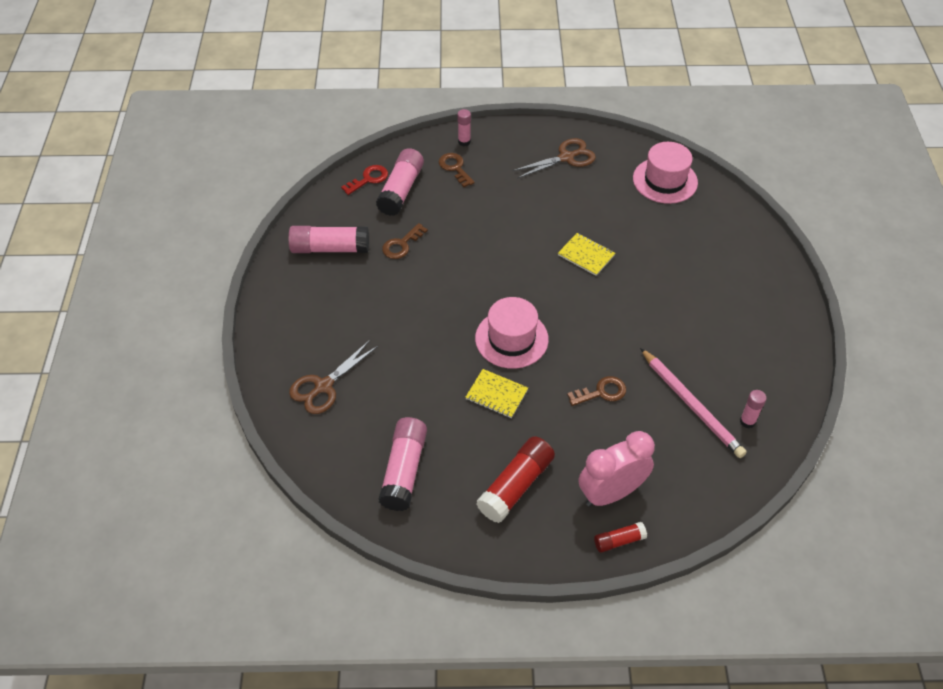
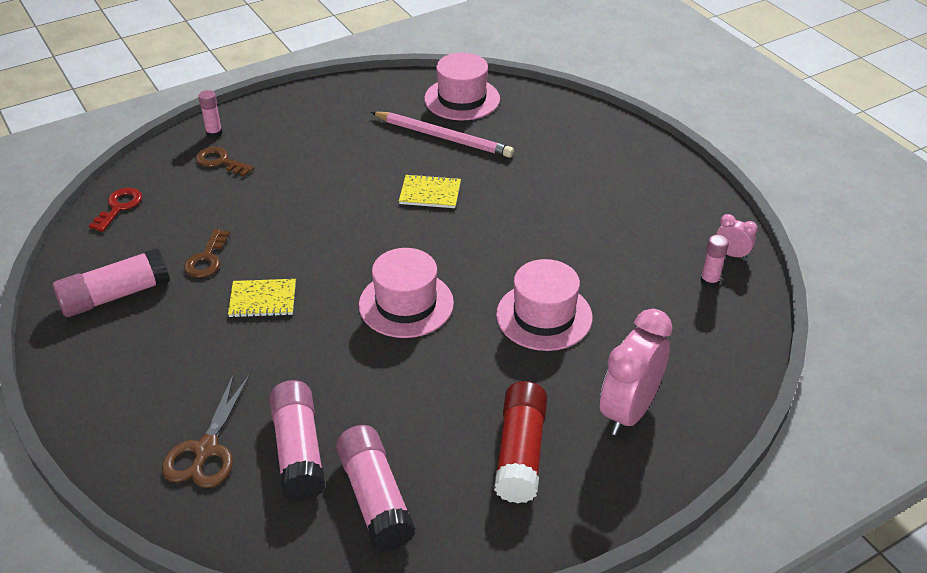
camera: 30 degrees left, 10 degrees down
pink glue stick [376,148,424,216] -> pink glue stick moved to [269,380,325,501]
yellow notebook [466,369,528,418] -> yellow notebook moved to [228,279,296,318]
brown scissors [512,138,596,179] -> none
brown key [567,376,626,406] -> pink hat [496,259,592,351]
red glue stick [594,522,647,553] -> none
pink pencil [640,348,747,458] -> pink pencil moved to [371,112,514,158]
none -> pink clock [716,214,758,260]

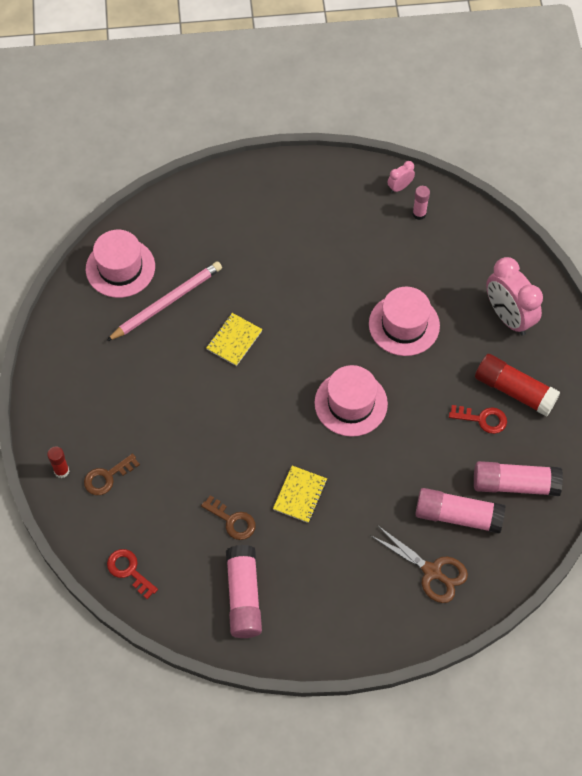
camera: 65 degrees left, 20 degrees up
pink glue stick [198,90,223,139] -> red glue stick [47,446,69,478]
none -> red key [449,405,507,434]

